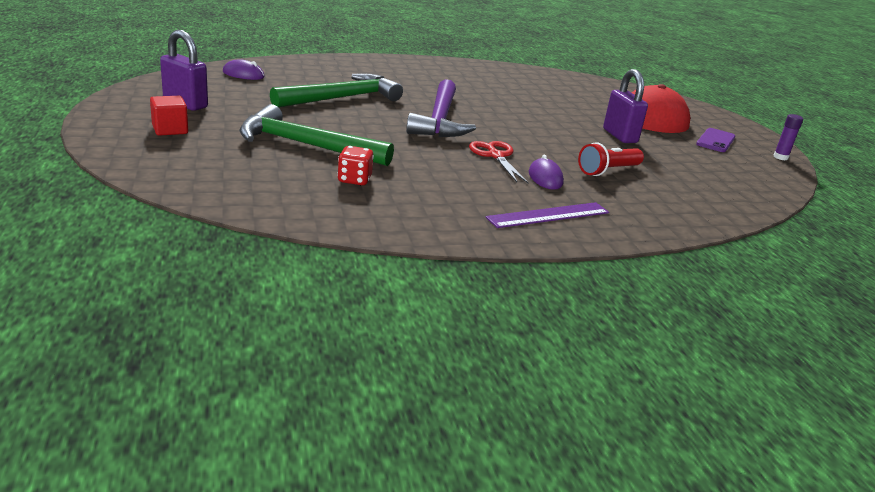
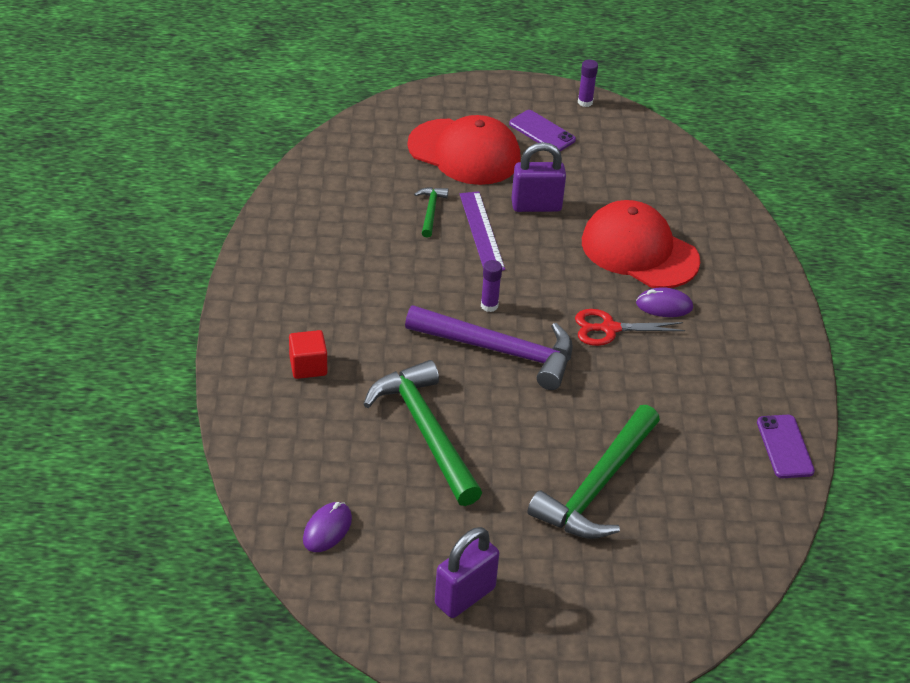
camera: 75 degrees left, 15 degrees up
red cube [150,96,188,136] -> red cube moved to [289,330,327,379]
red dice [337,146,374,185] -> none
purple ruler [486,202,609,228] -> purple ruler moved to [460,191,505,271]
red flashlight [578,142,644,176] -> red cap [582,200,700,288]
none -> green hammer [414,187,448,238]
none -> purple glue stick [481,260,502,312]
none -> purple phone [757,415,815,478]

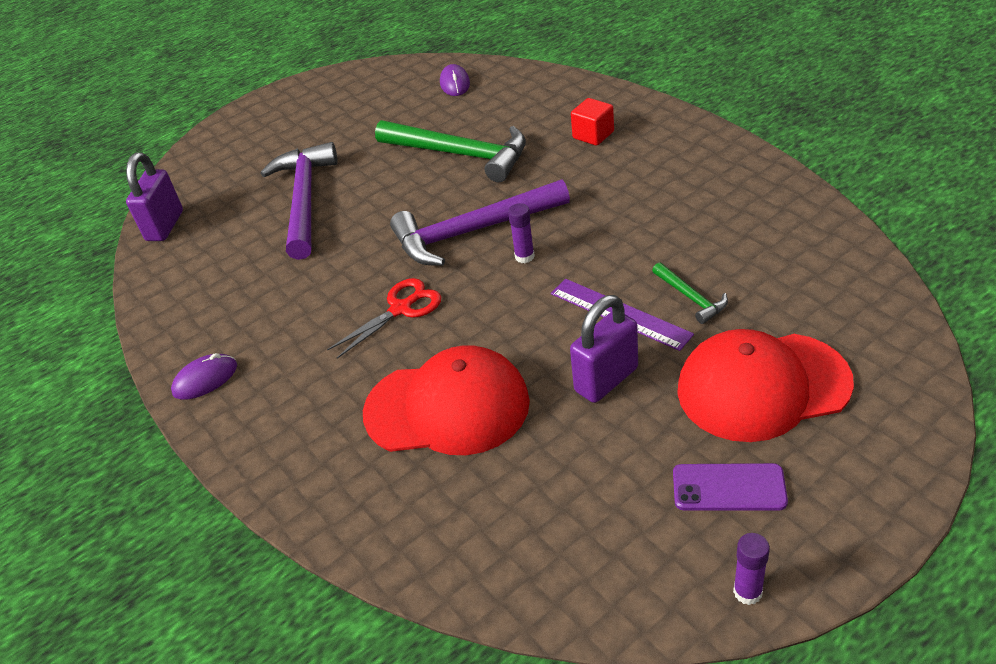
camera: 150 degrees right, 0 degrees up
purple padlock [435,527,499,618] -> purple padlock moved to [126,152,183,241]
green hammer [527,405,660,539] -> purple hammer [260,142,338,260]
purple mouse [636,287,693,317] -> purple mouse moved to [171,353,237,400]
purple phone [757,415,815,478] -> none

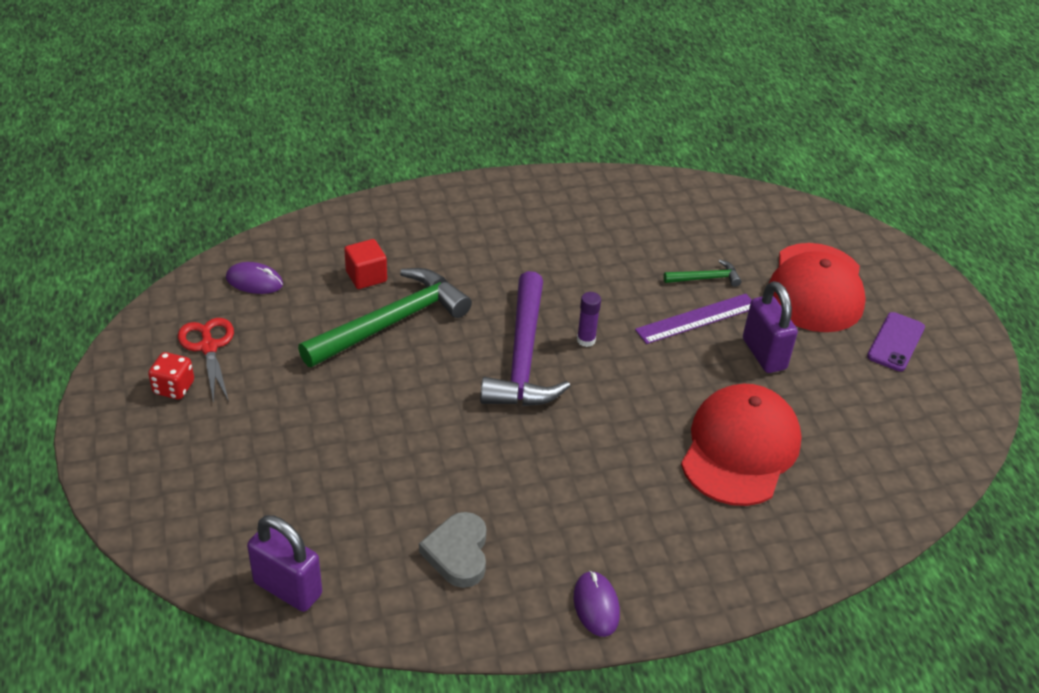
camera: 75 degrees left, 0 degrees up
purple hammer [260,142,338,260] -> none
red scissors [327,278,441,359] -> red scissors moved to [178,318,234,404]
red cube [571,98,614,146] -> red cube moved to [344,239,387,289]
purple glue stick [733,533,770,605] -> none
none -> red dice [148,352,194,399]
none -> grey heart [419,512,487,588]

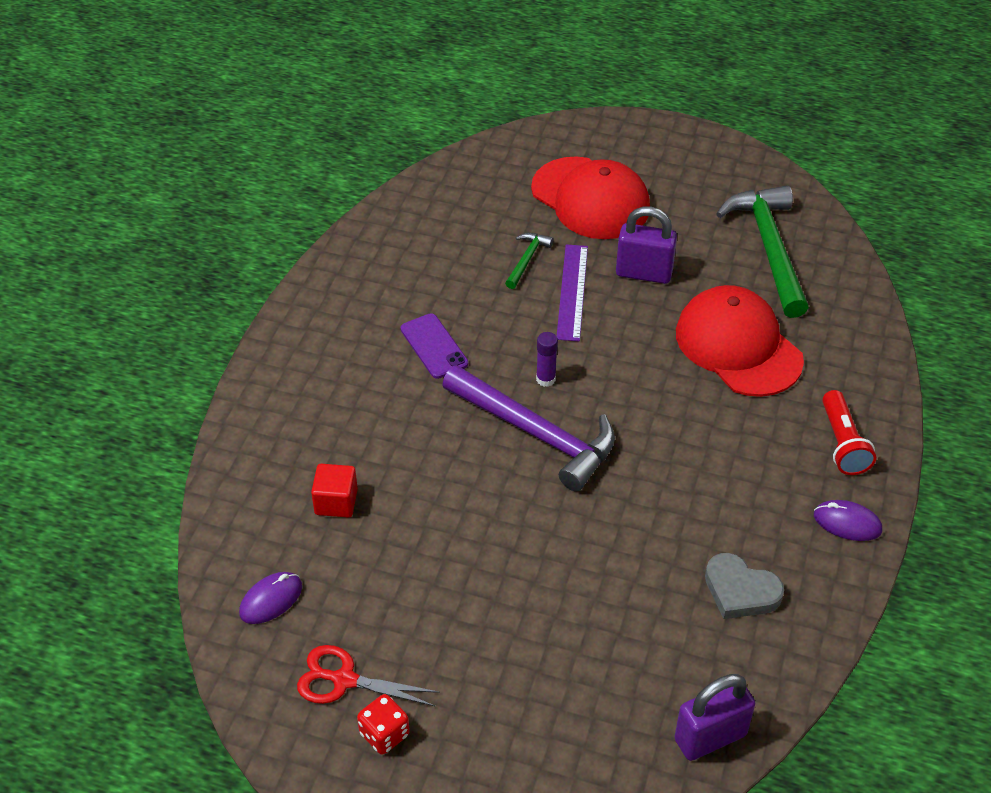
camera: 55 degrees left, 5 degrees up
green hammer [298,268,472,367] -> green hammer moved to [716,186,809,318]
purple phone [867,312,925,371] -> purple phone moved to [401,313,468,379]
none -> red flashlight [822,390,876,475]

